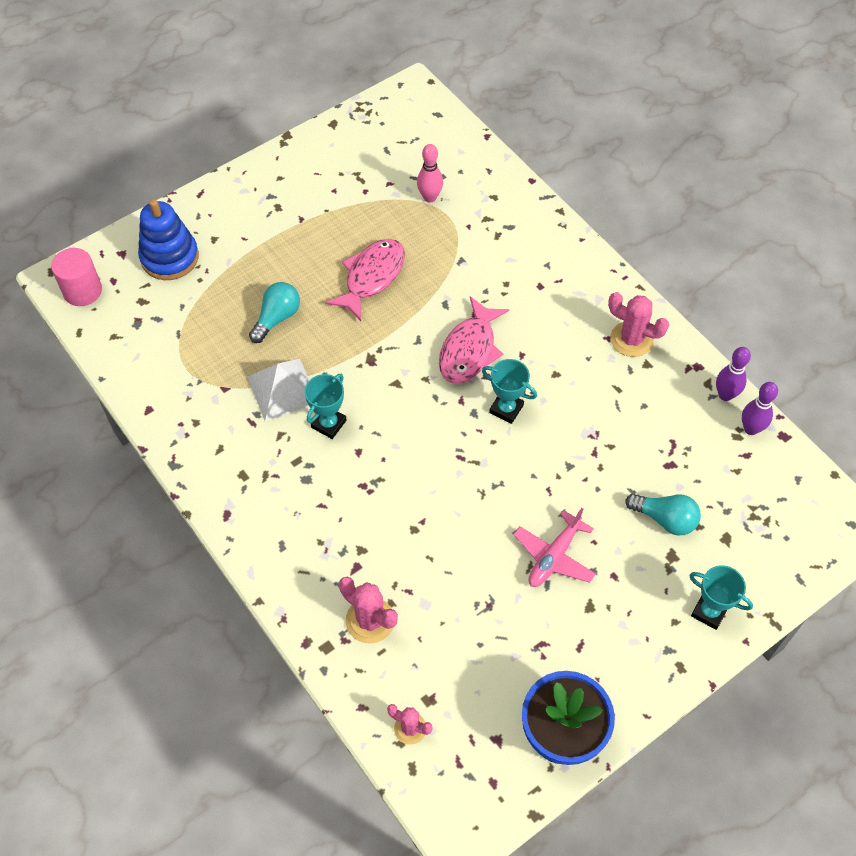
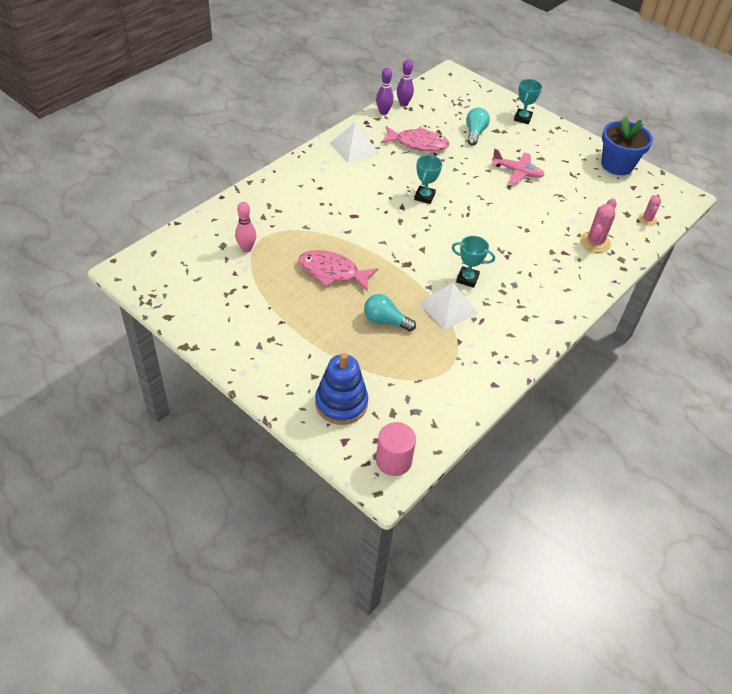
camera: 105 degrees left, 10 degrees down
pink fish [439,296,509,384] -> pink fish moved to [381,126,450,151]
pink cactus [608,292,669,357] -> white pyramid [330,122,378,163]

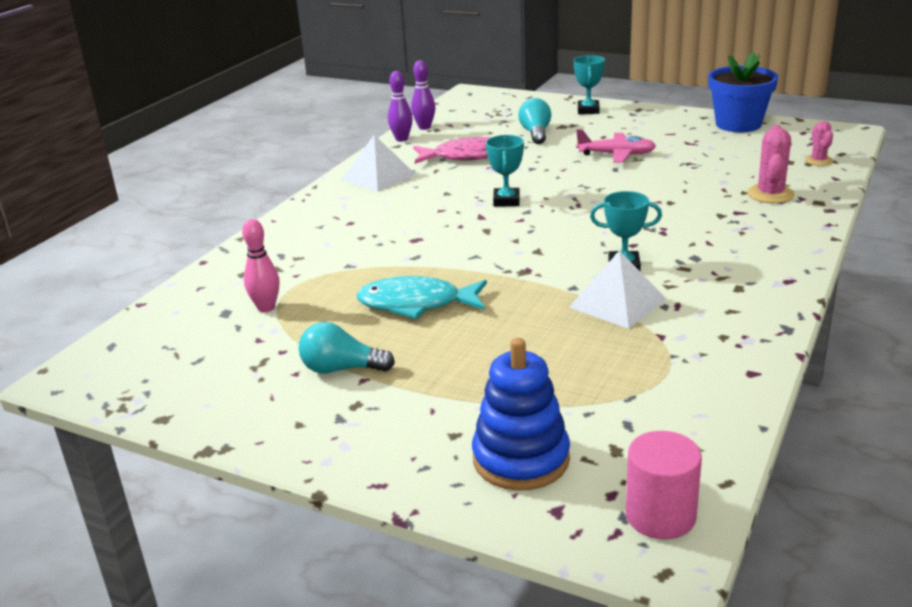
camera: 10 degrees left, 20 degrees down
pink fish [298,250,379,291] -> turquoise fish [356,276,487,319]
turquoise light bulb [364,294,416,331] -> turquoise light bulb moved to [298,322,395,374]

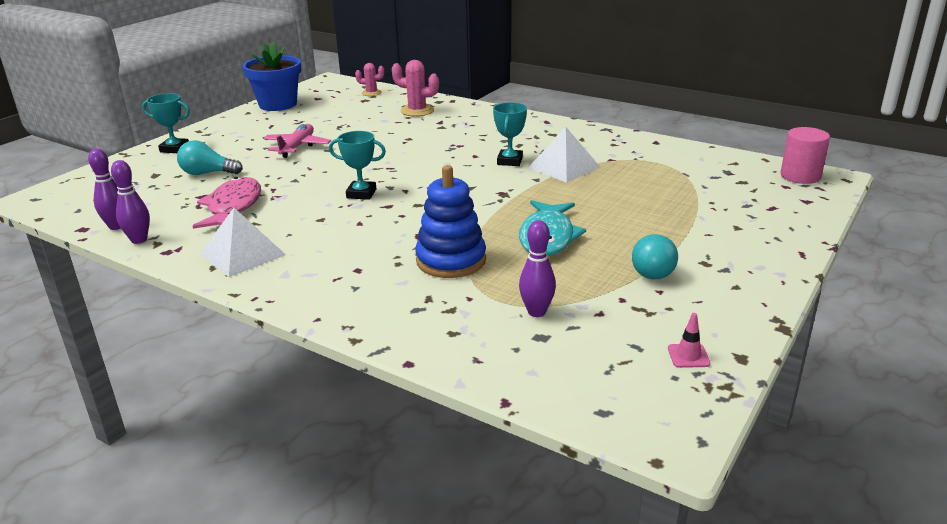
camera: 85 degrees left, 0 degrees up
pink bowling pin [242,219,279,312] -> purple bowling pin [519,220,556,317]
blue stacking toy [472,338,570,491] -> blue stacking toy moved to [415,165,486,278]
none -> pink traffic cone [668,313,710,368]

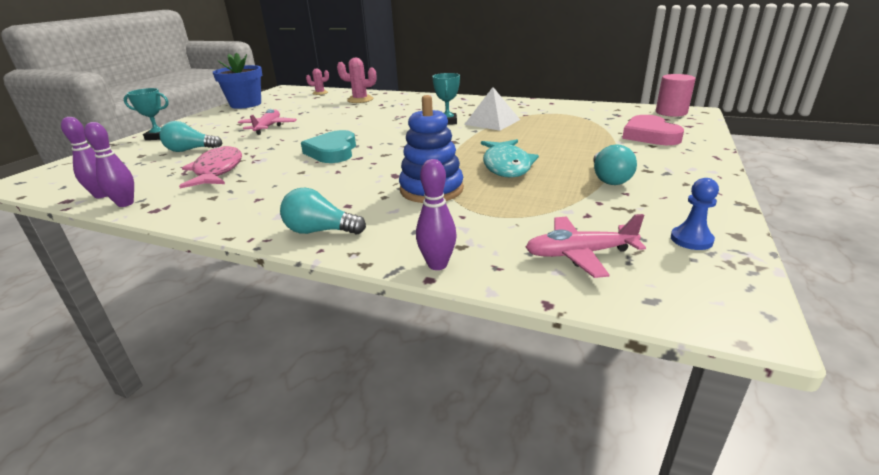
camera: 10 degrees left, 0 degrees up
white pyramid [200,208,286,277] -> none
turquoise trophy [329,131,386,200] -> turquoise heart [301,130,356,163]
purple bowling pin [519,220,556,317] -> purple bowling pin moved to [416,159,457,270]
pink traffic cone [668,313,710,368] -> blue pawn [671,178,719,250]
none -> turquoise light bulb [280,187,366,234]
none -> pink plane [525,214,646,278]
none -> pink heart [622,115,684,145]

